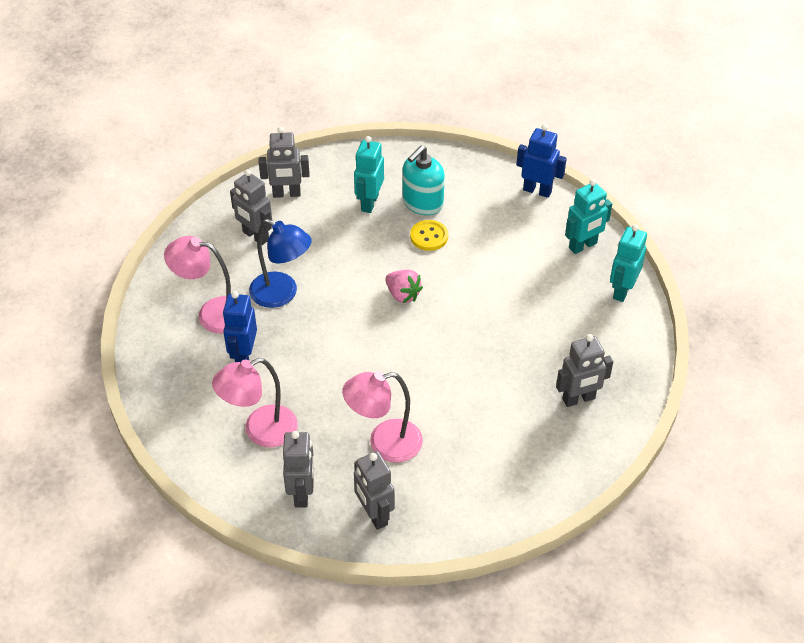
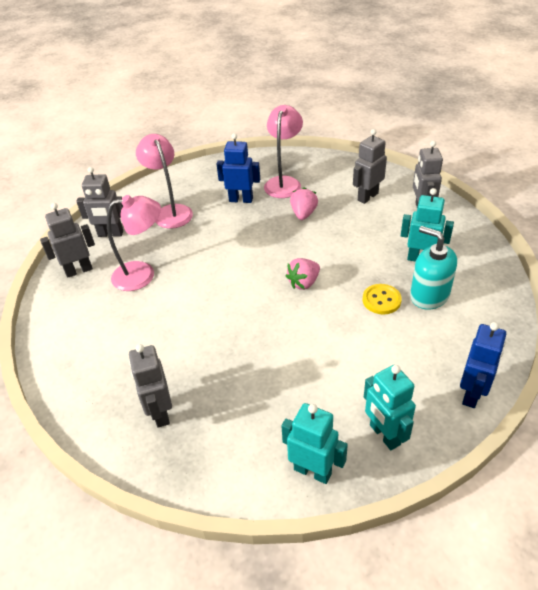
camera: 95 degrees right, 5 degrees down
blue lamp [249,219,312,308] -> pink strawberry [290,187,318,220]
pink lamp [342,371,423,462] -> pink lamp turned 90 degrees clockwise [107,195,161,291]

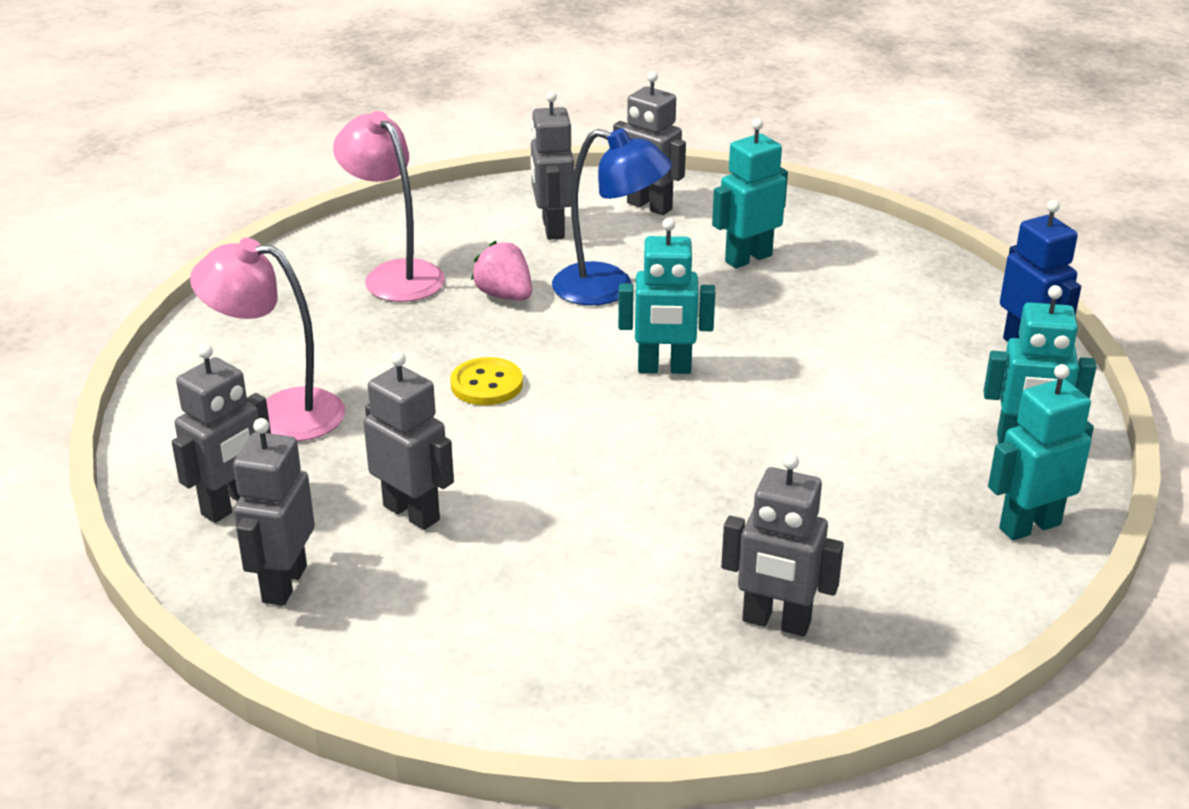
camera: 55 degrees left, 10 degrees down
pink lamp [107,195,161,291] -> grey robot [363,352,454,530]
blue robot [216,133,260,203] -> none
pink strawberry [286,258,320,290] -> turquoise robot [618,218,715,374]
yellow button [363,284,402,314] -> yellow button moved to [450,357,523,405]
turquoise soap dispenser [410,226,457,309] -> none
none -> blue lamp [552,128,672,305]

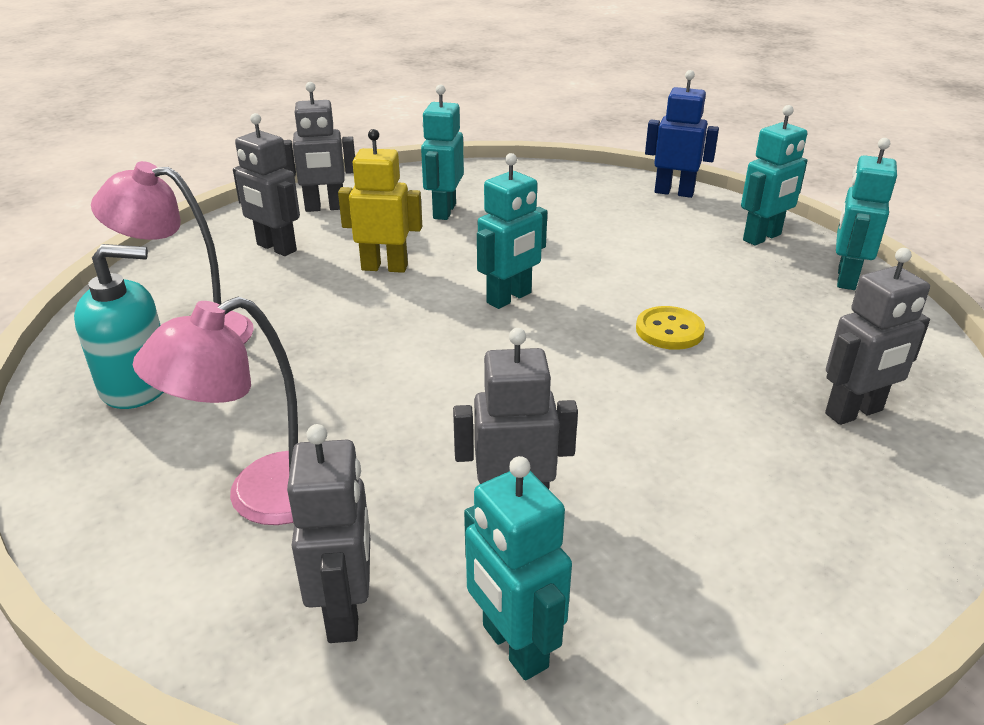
camera: 45 degrees left, 0 degrees up
grey robot [233,418,315,606] -> turquoise robot [464,456,572,680]
yellow button [450,357,523,405] -> yellow button moved to [636,306,705,350]
pink strawberry [471,241,532,301] -> none
blue lamp [552,128,672,305] -> yellow robot [338,129,422,273]
none -> turquoise soap dispenser [74,244,164,409]

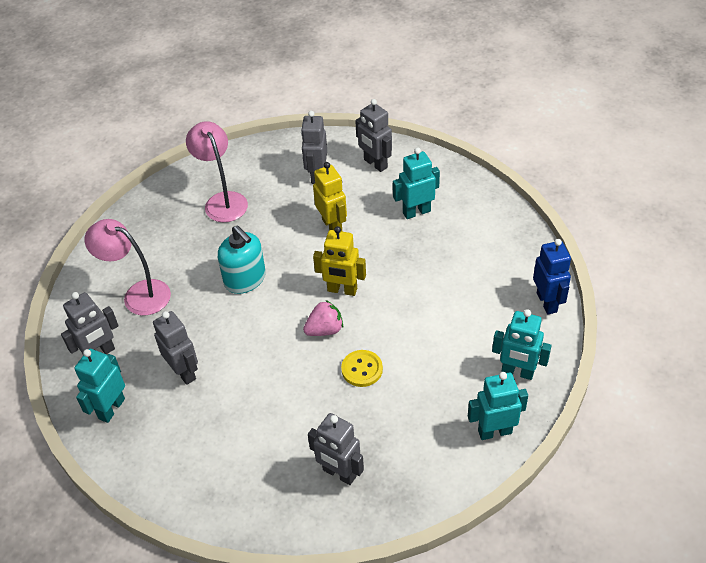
camera: 60 degrees right, 15 degrees up
turquoise soap dispenser [74,244,164,409] -> turquoise soap dispenser moved to [218,225,266,294]
turquoise robot [477,153,547,309] -> yellow robot [313,226,366,296]
none -> pink strawberry [303,300,343,336]

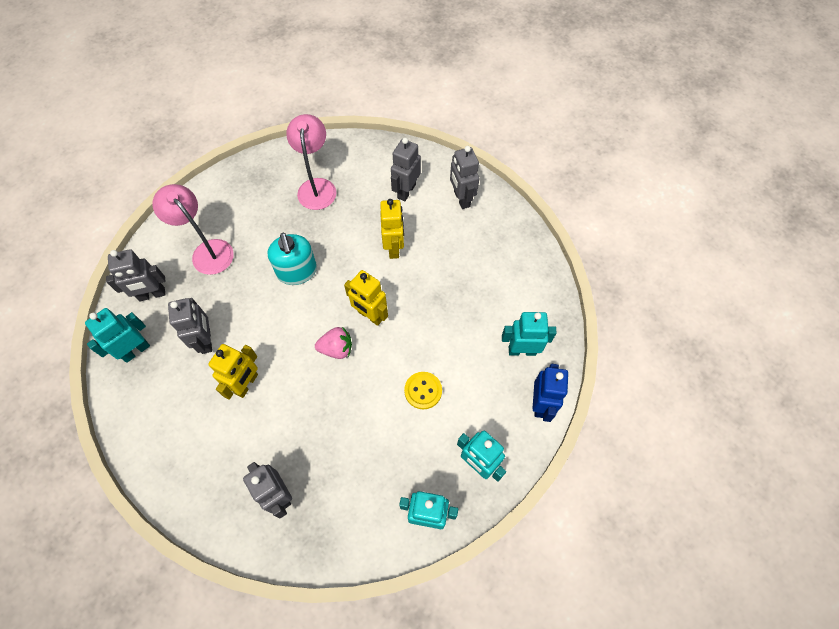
camera: 20 degrees right, 15 degrees up
yellow button [341,350,383,387] -> yellow button moved to [404,372,442,409]
turquoise robot [393,148,440,219] -> turquoise robot moved to [502,312,557,356]
none -> yellow robot [208,344,258,400]

